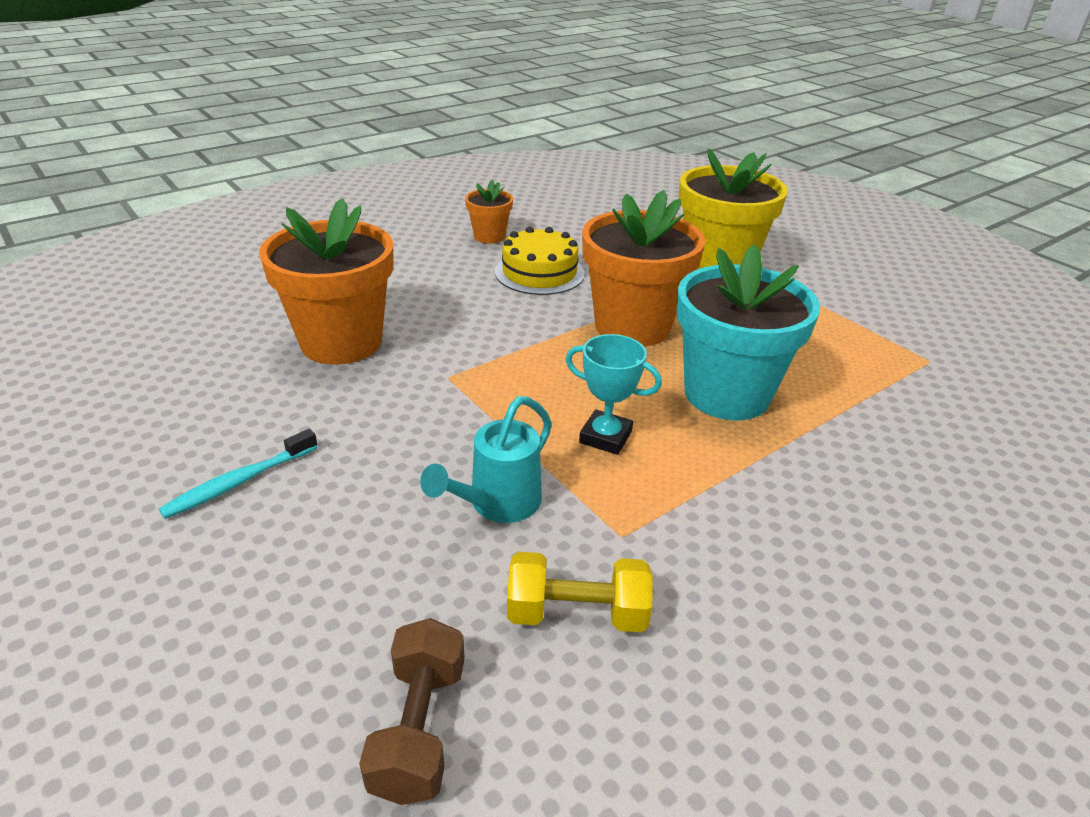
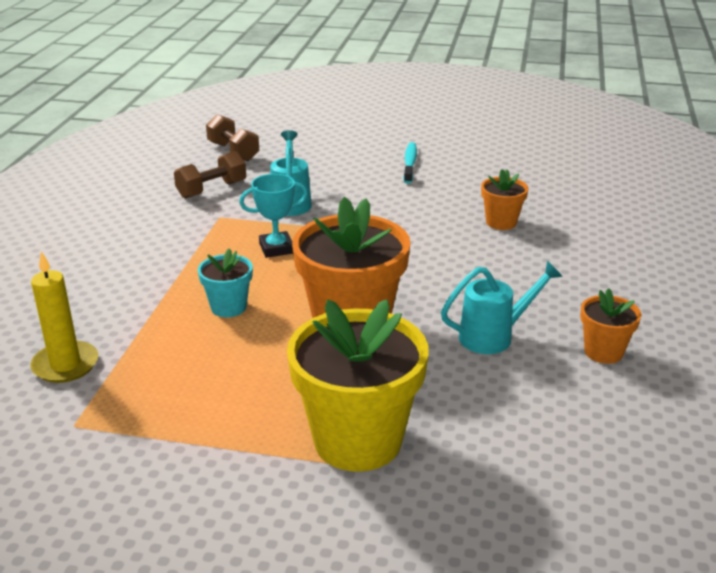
camera: 140 degrees right, 5 degrees down
orange flower pot [259,198,394,365] -> orange flower pot [481,169,528,230], size x0.49
yellow cake [495,227,585,295] -> turquoise watering can [441,261,563,354]
yellow dumbbell [507,552,653,632] -> brown dumbbell [174,151,246,199]
turquoise flower pot [677,244,820,420] -> turquoise flower pot [198,248,253,317], size x0.49
none -> yellow candle [30,251,98,383]

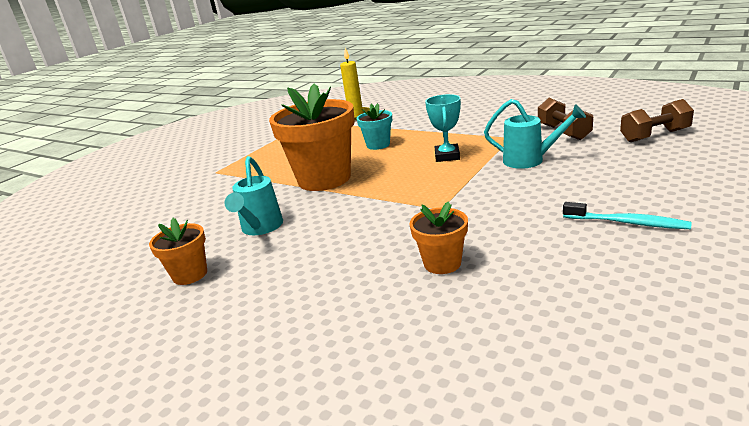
camera: 115 degrees right, 5 degrees down
yellow flower pot [287,299,429,472] -> none

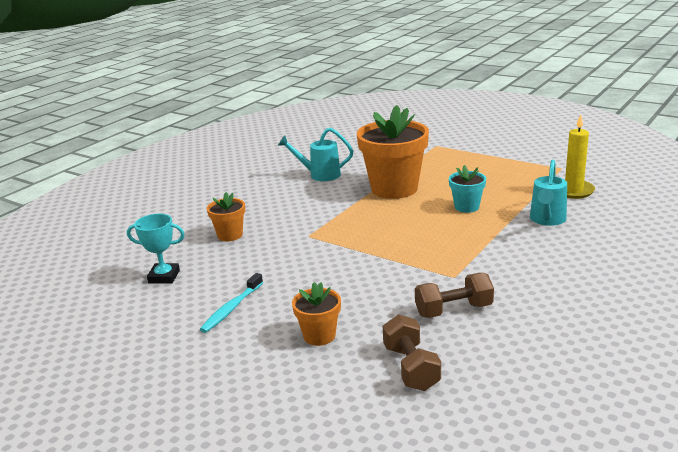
camera: 90 degrees right, 0 degrees up
orange flower pot [149,218,207,285] -> orange flower pot moved to [292,282,341,346]
turquoise trophy [425,94,461,162] -> turquoise trophy moved to [127,214,185,284]
turquoise watering can [484,99,586,169] -> turquoise watering can moved to [530,160,567,226]

